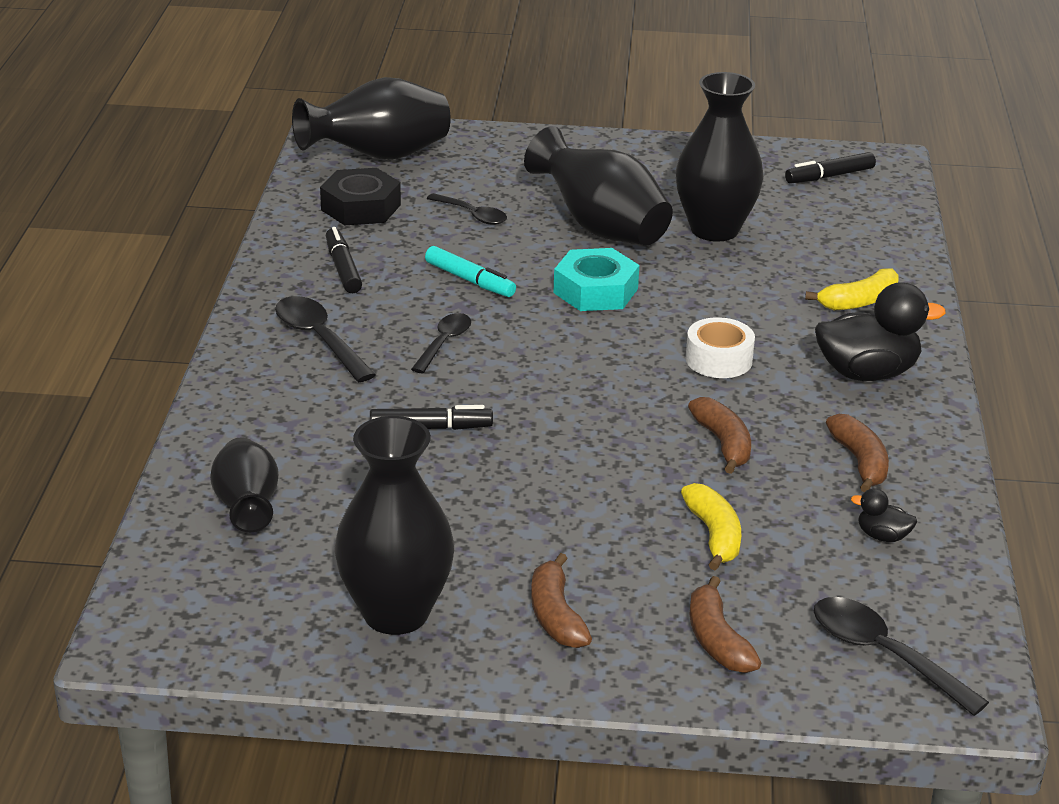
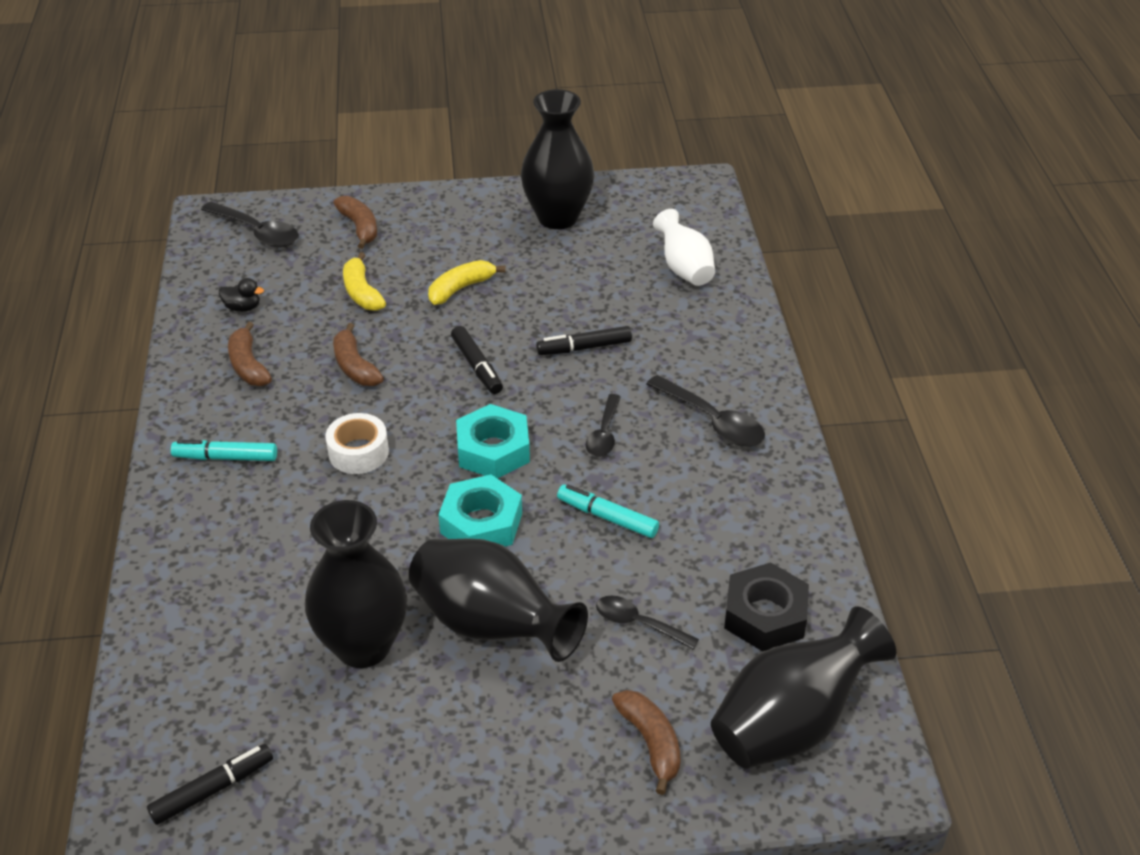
camera: 170 degrees right, 10 degrees up
black vase [210,437,279,532] -> white vase [653,209,715,286]
black marker [326,227,362,293] -> black marker moved to [451,326,503,394]
brown banana [531,553,592,648] -> brown banana moved to [612,690,681,795]
yellow banana [805,269,899,310] -> yellow banana moved to [428,260,506,305]
black duck [815,282,946,381] -> turquoise marker [171,440,277,461]
none -> turquoise nut [456,404,530,478]

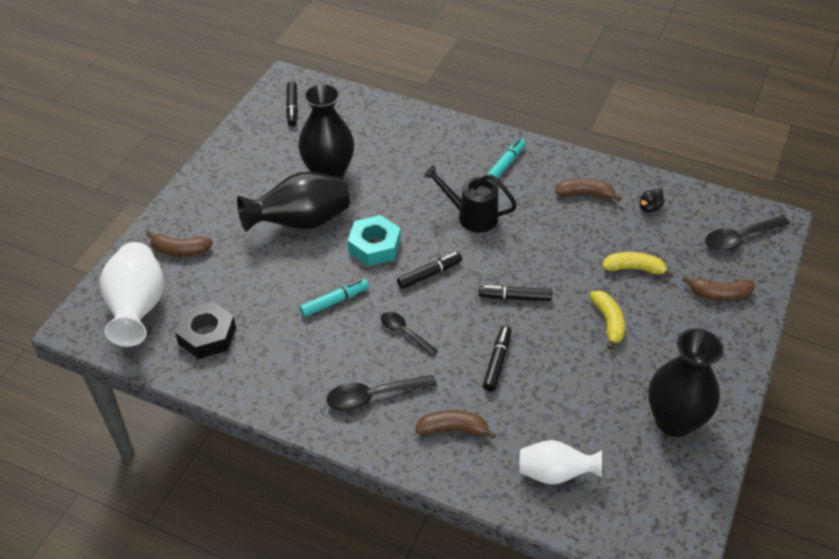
camera: 120 degrees right, 5 degrees up
white tape [325,413,389,474] -> black watering can [424,165,517,233]
brown banana [333,323,384,386] -> brown banana moved to [415,410,496,439]
turquoise nut [456,404,530,478] -> black marker [397,252,462,289]
black spoon [596,596,699,650] -> none
black vase [711,606,896,769] -> white vase [100,242,164,347]

